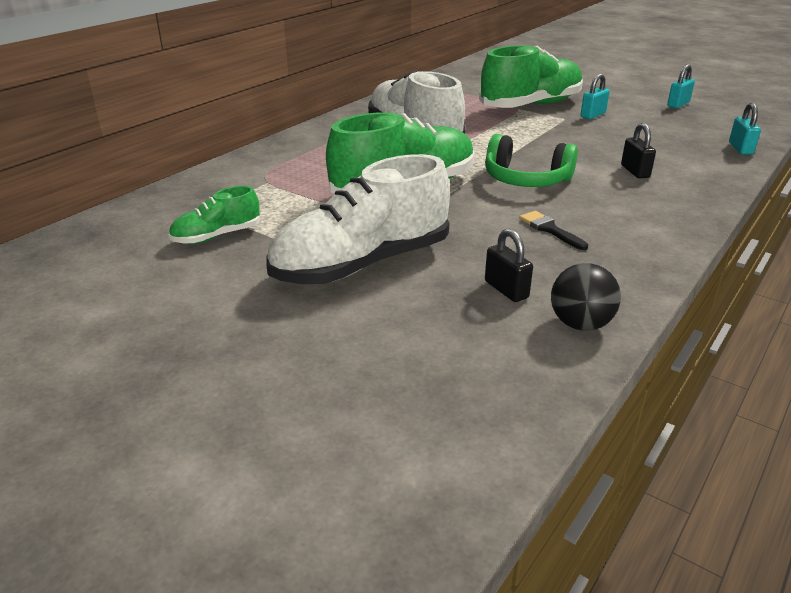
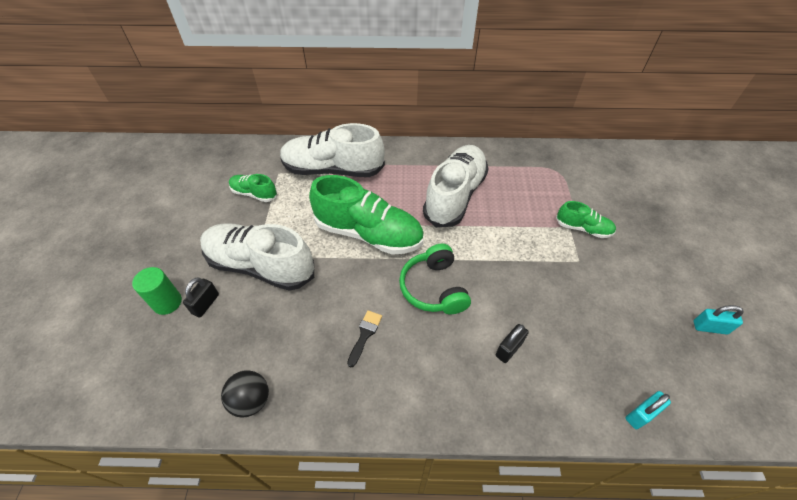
camera: 55 degrees right, 20 degrees up
green shoe [479,45,583,108] -> green shoe [556,201,616,238], size x0.50
black padlock [485,229,533,302] -> black padlock moved to [183,278,219,318]
turquoise padlock [581,74,610,119] -> none
none -> green cylinder [132,267,182,315]
none -> white shoe [280,123,385,177]

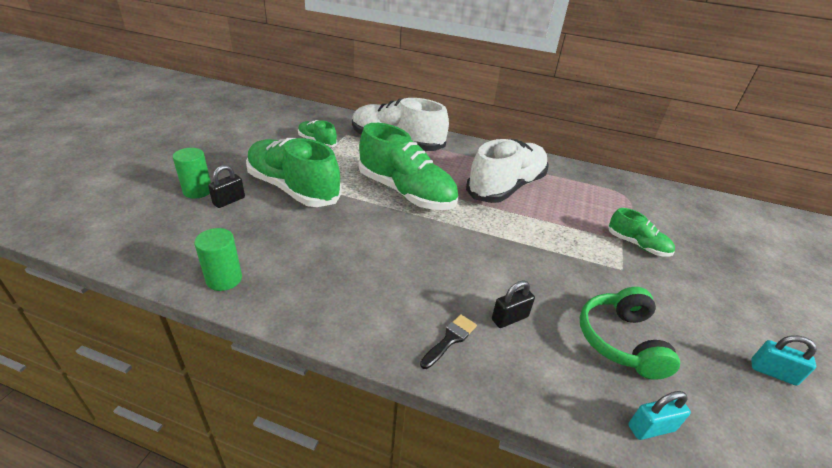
camera: 15 degrees right, 15 degrees down
white shoe [200,223,314,291] -> green shoe [246,138,342,207]
black ball [221,370,269,418] -> green cylinder [194,228,242,291]
black brush [347,310,382,367] -> black brush moved to [420,314,477,369]
green headphones [399,244,471,314] -> green headphones moved to [580,287,680,380]

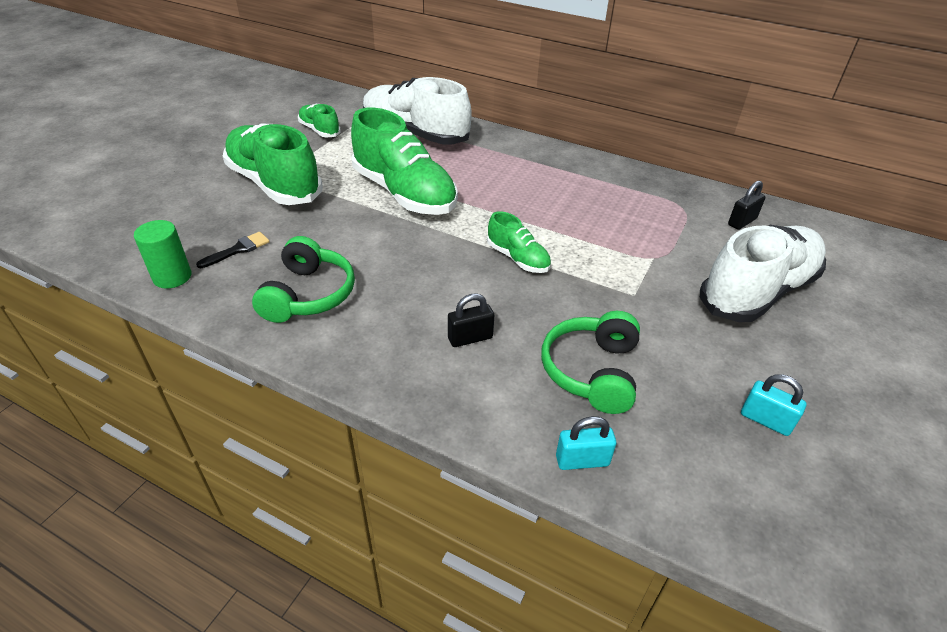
camera: 10 degrees right, 5 degrees up
green cylinder [173,148,211,199] -> none
black padlock [208,165,245,208] -> black padlock moved to [728,180,766,230]
black brush [420,314,477,369] -> black brush moved to [196,232,270,268]
white shoe [466,139,549,203] -> white shoe moved to [700,225,826,322]
green shoe [608,208,675,257] -> green shoe moved to [487,211,551,273]
none -> green headphones [252,236,355,323]

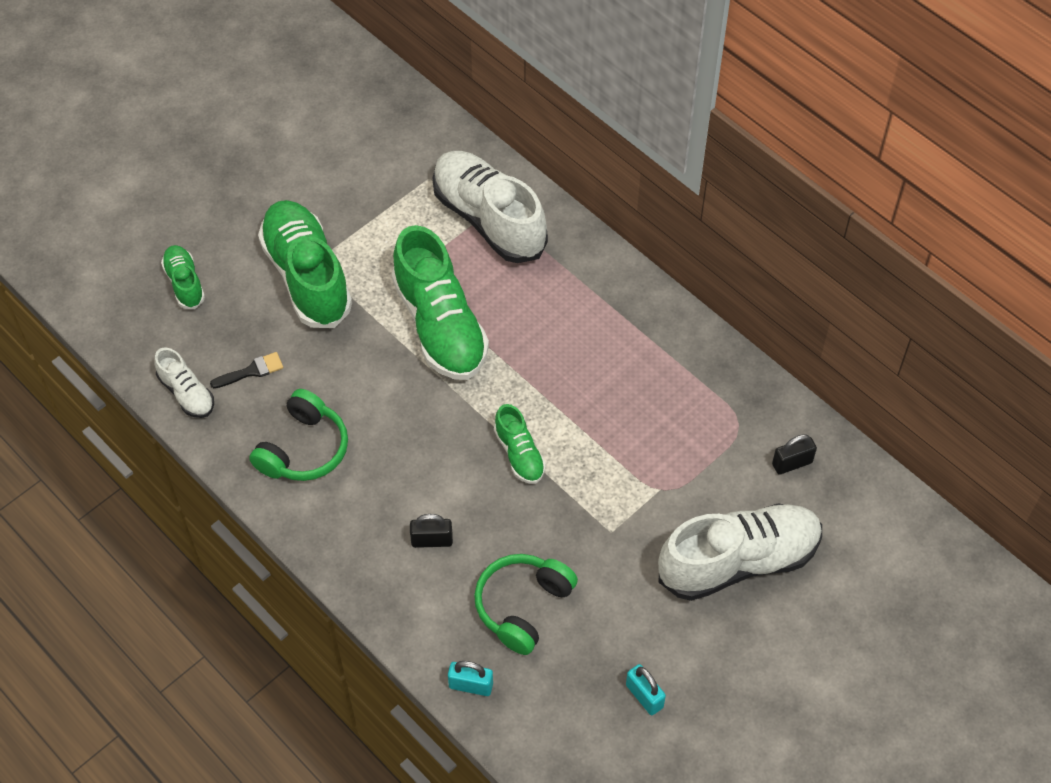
camera: 20 degrees right, 15 degrees up
green cylinder [134,220,191,288] -> white shoe [154,348,214,418]
green shoe [298,104,341,138] -> green shoe moved to [161,245,205,309]

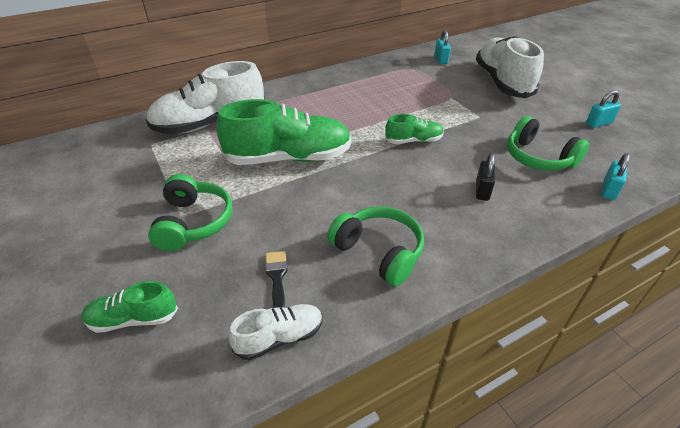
camera: 75 degrees left, 15 degrees down
green shoe [258,200,352,328] -> green headphones [148,174,232,251]
black padlock [772,434,817,475] -> turquoise padlock [435,30,451,64]

